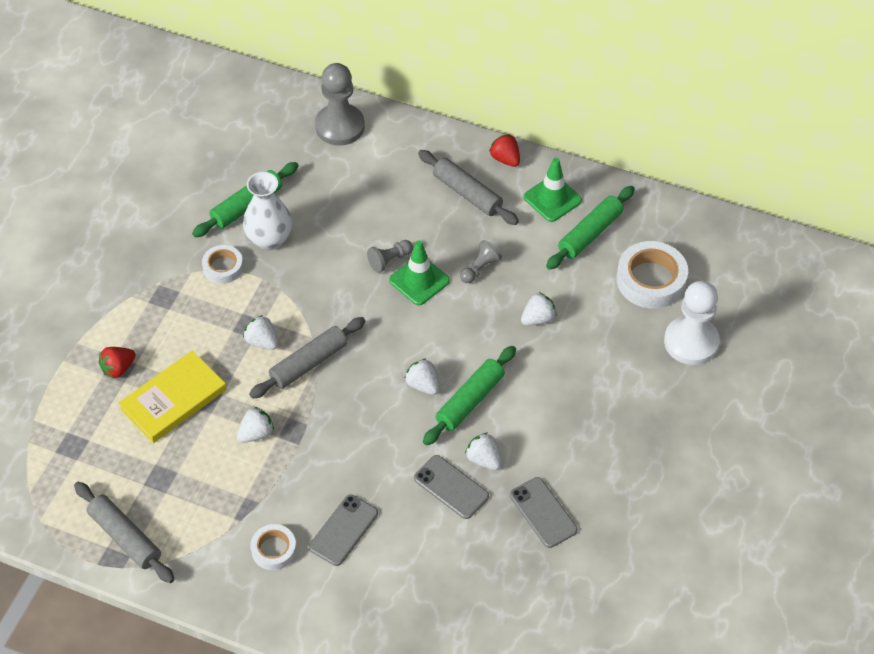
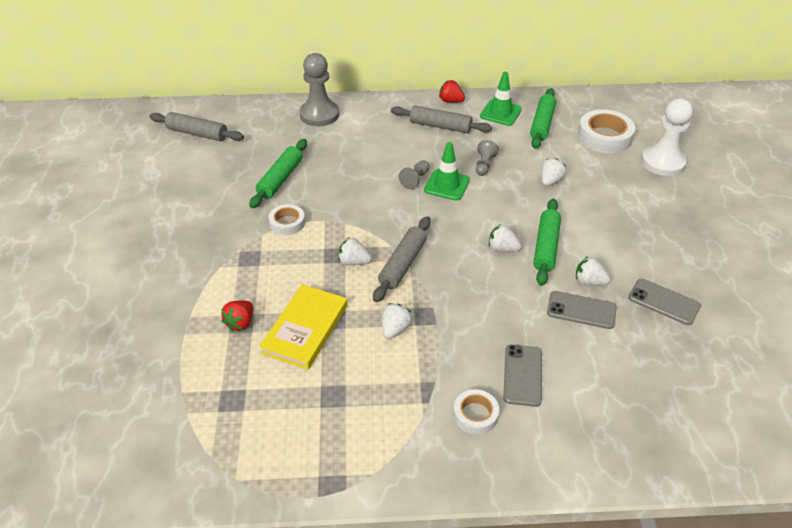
camera: 25 degrees left, 10 degrees down
grey rolling pin [74,482,175,583] -> grey rolling pin moved to [149,112,244,141]
white vase [243,172,292,250] -> none

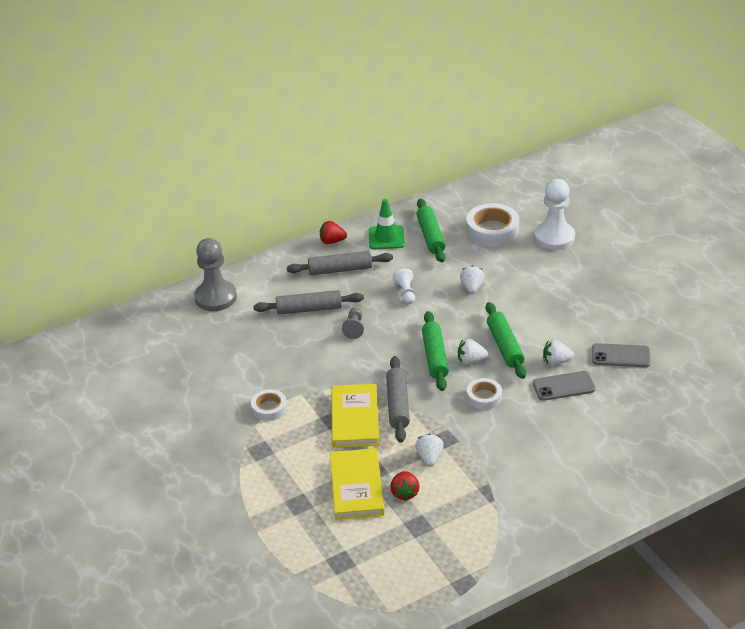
camera: 25 degrees left, 5 degrees down
grey rolling pin [149,112,244,141] -> grey rolling pin moved to [253,290,364,315]
red strawberry [221,300,253,331] -> red strawberry moved to [390,471,420,501]
green rolling pin [249,139,307,208] -> green rolling pin moved to [422,311,449,391]
white strawberry [338,238,372,266] -> yellow book [331,384,379,448]
green traffic cone [424,142,470,201] -> none
white tape [453,389,499,435] -> white tape moved to [467,378,502,410]
grey pawn [476,140,499,176] -> white pawn [393,269,415,304]
grey phone [503,344,542,407] -> none

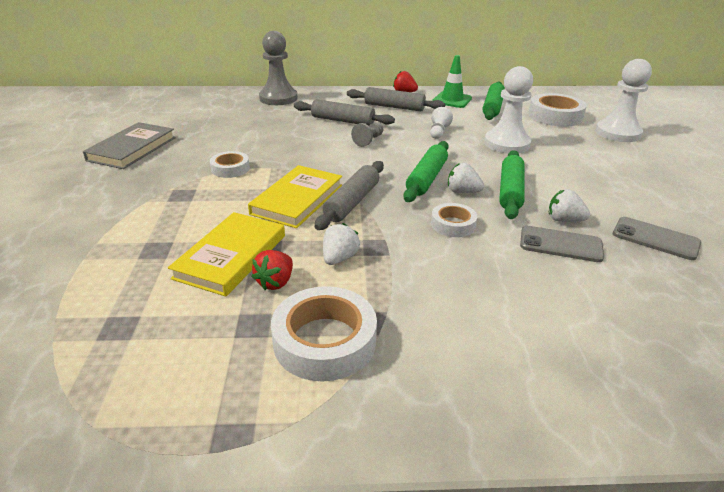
camera: 25 degrees right, 5 degrees down
white strawberry [460,265,485,294] -> white pawn [484,66,533,154]
none -> grey book [83,122,176,169]
none -> white tape [271,286,377,381]

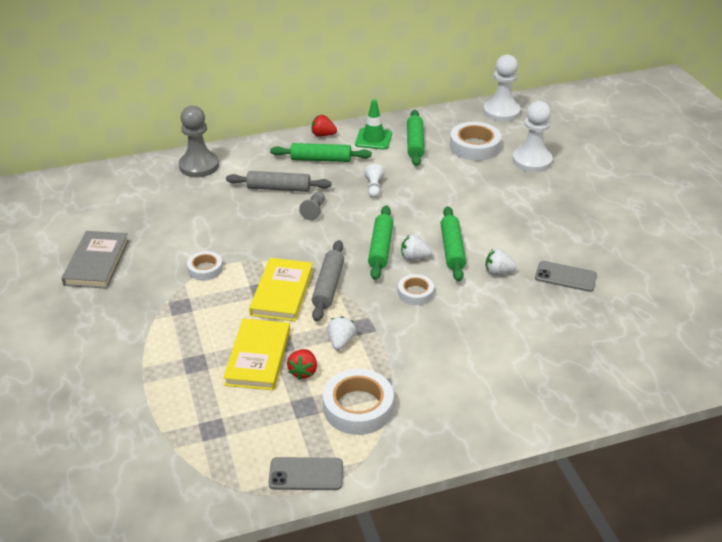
camera: 15 degrees left, 5 degrees up
grey rolling pin [347,87,445,111] -> green rolling pin [270,143,372,162]
white pawn [484,66,533,154] -> white pawn moved to [483,54,521,122]
grey phone [520,226,604,262] -> grey phone moved to [269,457,343,490]

